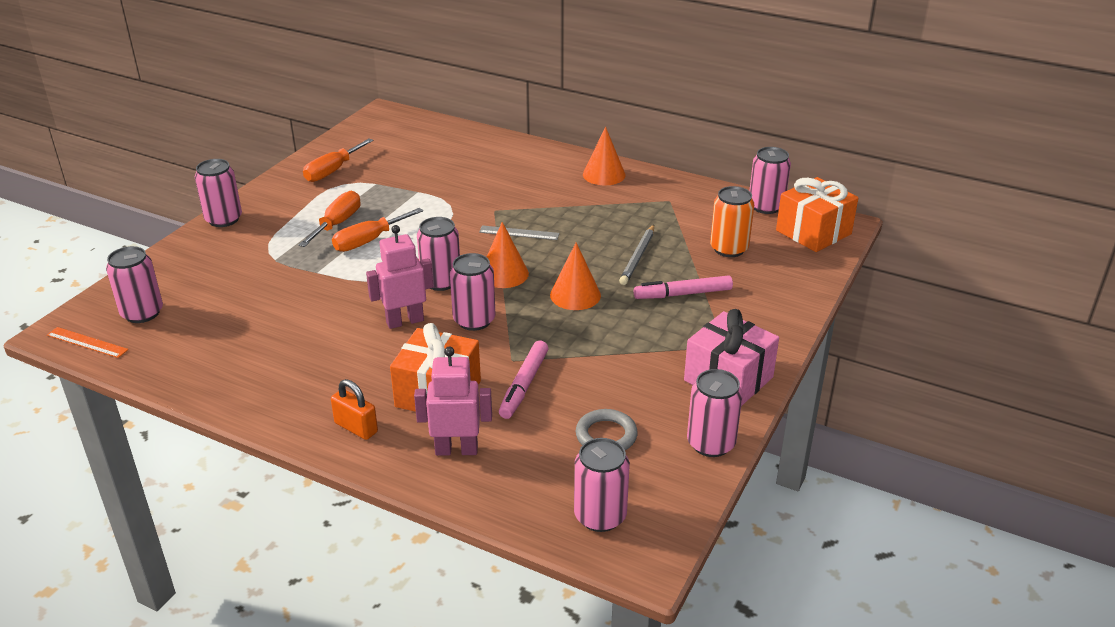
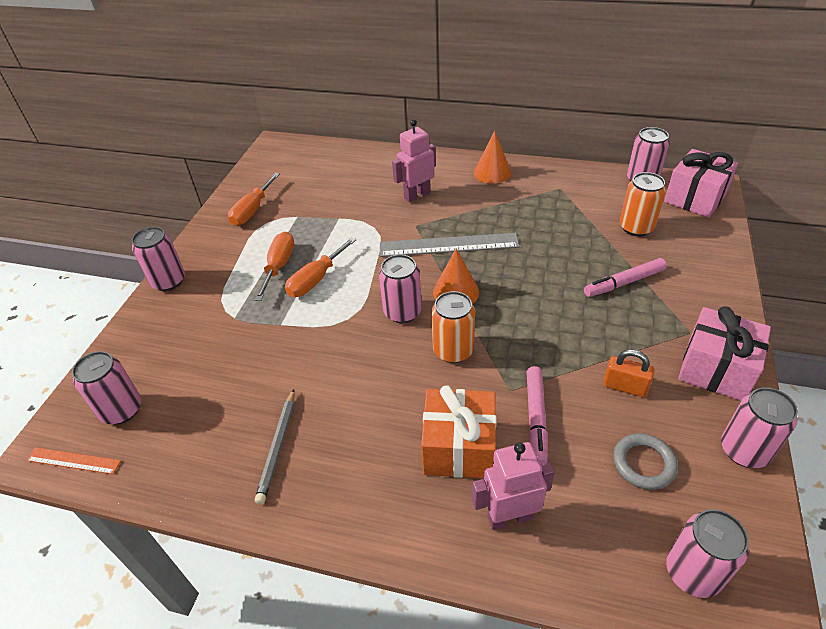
camera: 10 degrees left, 10 degrees up
orange padlock [331,379,378,440] -> orange padlock moved to [603,349,655,397]
pink robot [366,225,433,329] -> pink robot moved to [392,119,436,203]
pink can [450,253,496,331] -> orange can [431,291,475,363]
grey ruler [479,225,560,240] -> grey ruler [380,233,520,257], size x1.90
orange cone [550,242,601,310] -> none
grey pencil [619,225,654,285] -> grey pencil moved to [255,389,295,504]
orange gift [776,177,858,252] -> pink gift [664,149,738,218]

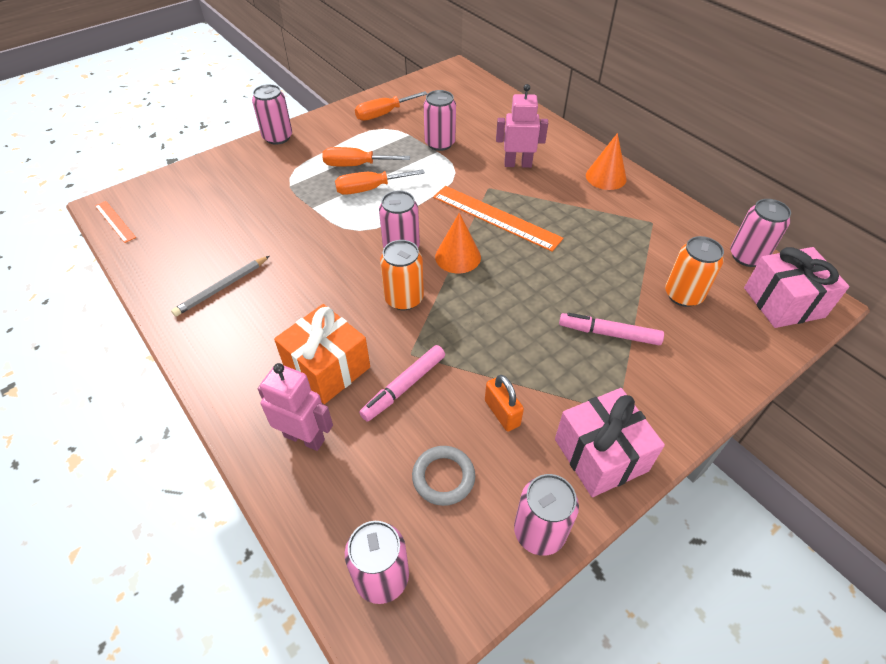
camera: 35 degrees right, 5 degrees up
pink can [72,351,141,424] -> pink can moved to [424,90,456,151]
orange screwdriver [254,232,294,301] -> orange screwdriver turned 135 degrees counterclockwise [322,147,410,166]
grey ruler [380,233,520,257] -> orange ruler [433,186,563,252]

